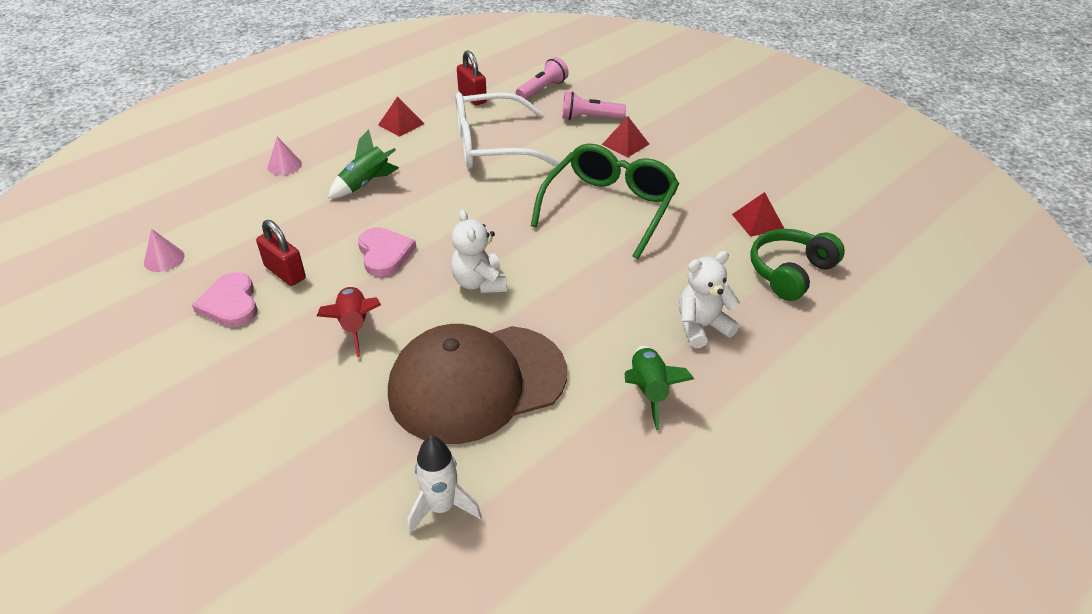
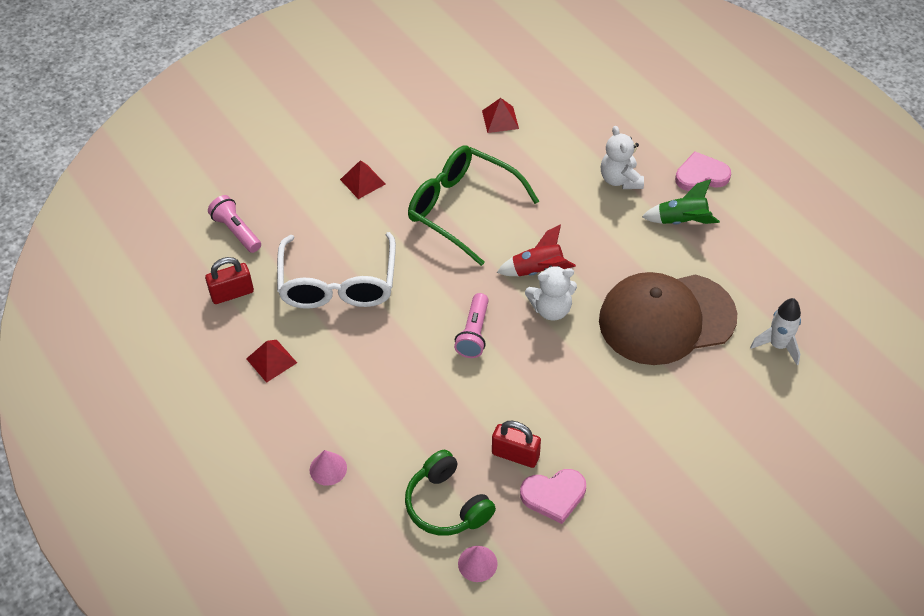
camera: 80 degrees left, 10 degrees up
red padlock [256,220,306,286] -> red padlock turned 60 degrees clockwise [492,421,541,468]
red rocket [317,286,381,357] -> red rocket moved to [497,224,576,276]
green rocket [328,129,399,198] -> none
pink heart [358,227,416,277] -> pink heart moved to [675,151,731,191]
brown cap [388,324,567,444] -> brown cap turned 90 degrees clockwise [599,272,737,365]
pink flashlight [562,91,626,120] -> pink flashlight moved to [454,293,489,358]
green headphones [750,229,845,301] -> green headphones moved to [405,450,496,536]

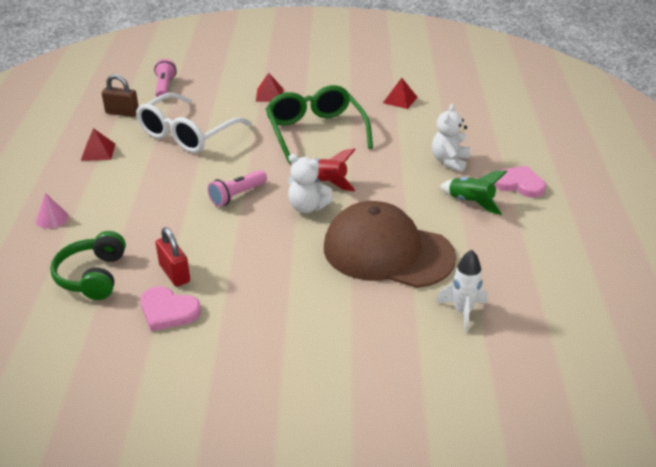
camera: 35 degrees right, 15 degrees down
red padlock [205,257,254,304] -> brown padlock [102,74,139,117]
pink cone [458,546,498,582] -> none

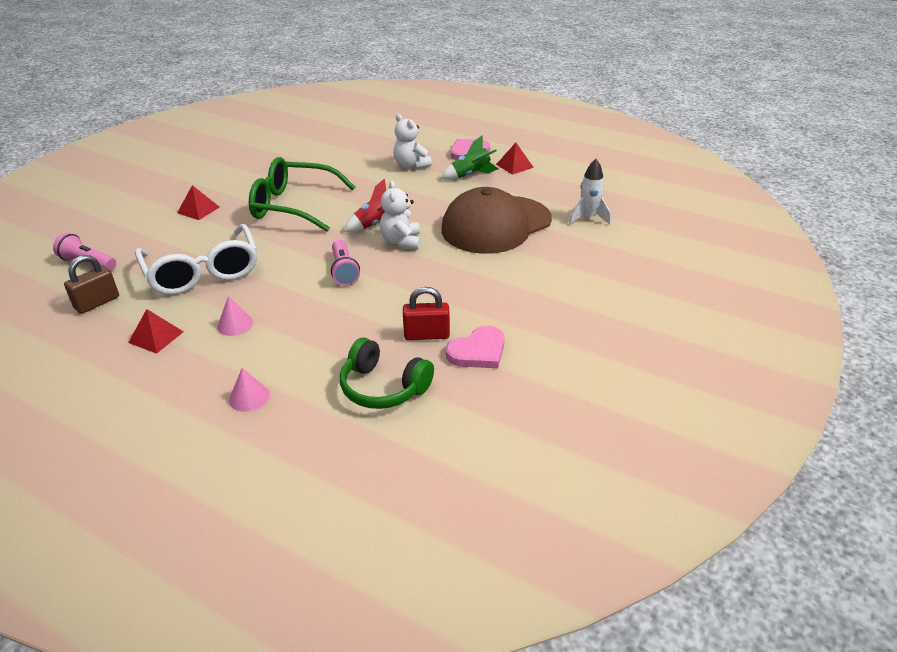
camera: 60 degrees left, 0 degrees up
white teddy bear [287,154,333,213] -> white teddy bear turned 120 degrees clockwise [380,180,421,249]
red pyramid [383,78,418,109] -> red pyramid moved to [496,143,534,175]
none -> pink cone [217,296,253,336]

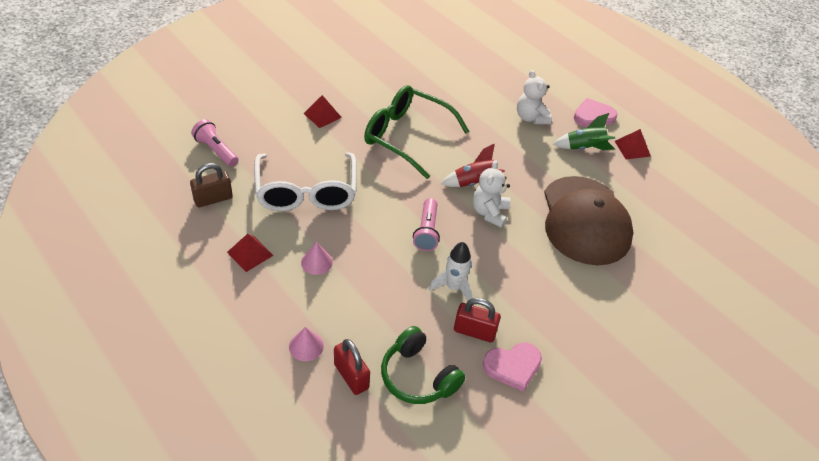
camera: 15 degrees right, 10 degrees up
brown cap [442,187,552,254] -> brown cap turned 75 degrees counterclockwise [544,176,633,265]
white rocket [569,159,611,225] -> white rocket moved to [429,242,472,301]
none -> red padlock [334,339,370,395]

